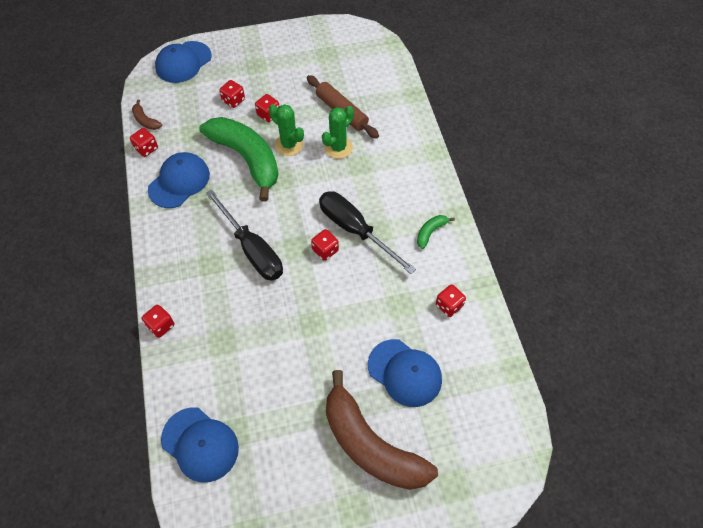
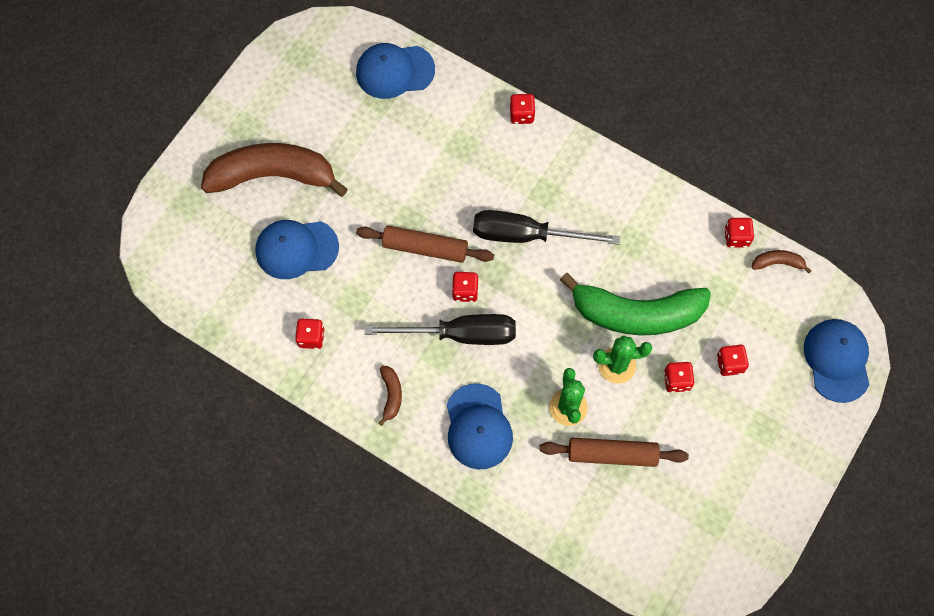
camera: 135 degrees right, 10 degrees up
blue cap [148,152,210,208] -> blue cap moved to [447,383,513,469]
green banana [417,215,455,249] -> brown banana [379,366,402,426]
none -> brown rolling pin [356,226,494,263]

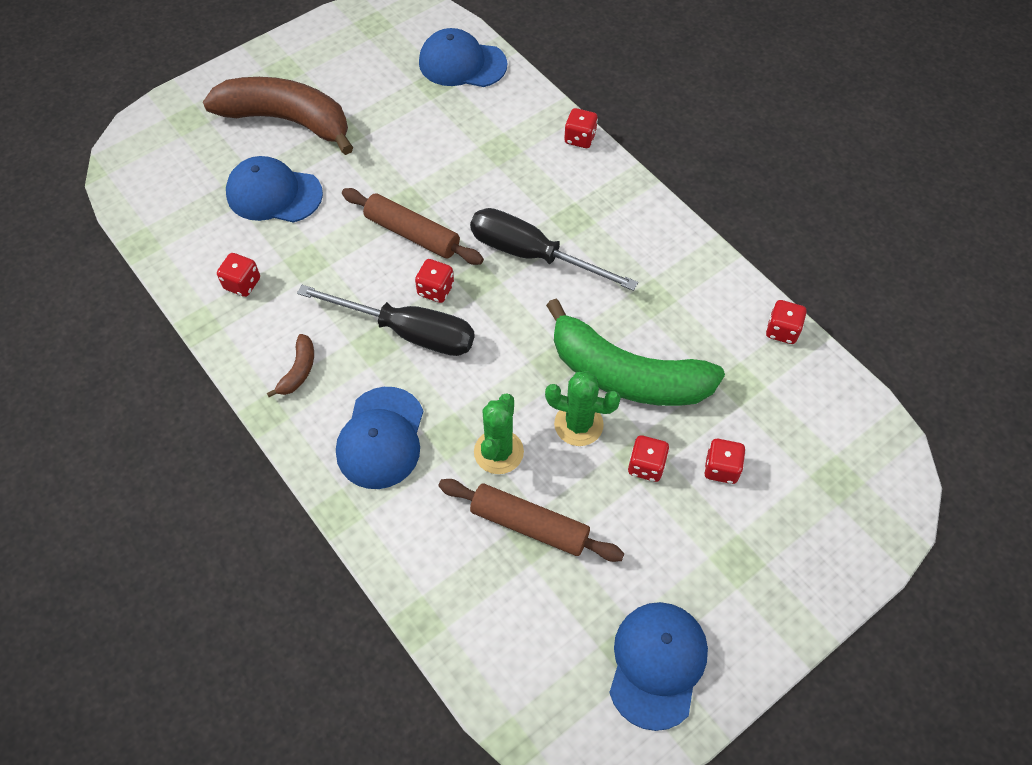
camera: 20 degrees right, 10 degrees down
brown banana [752,250,812,273] -> none
blue cap [804,319,869,403] -> blue cap moved to [609,602,708,731]

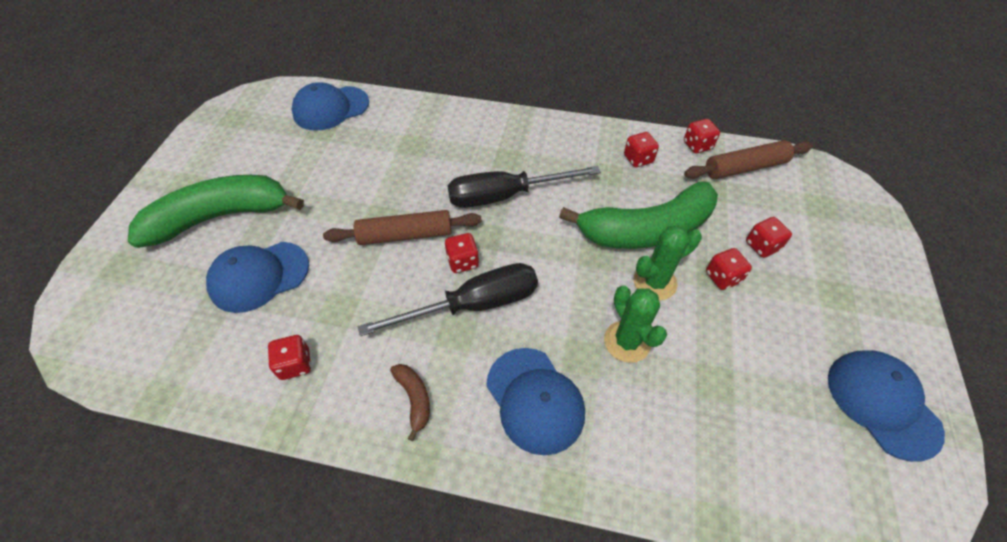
camera: 40 degrees left, 5 degrees down
brown banana [203,77,353,155] -> green banana [128,175,304,248]
brown rolling pin [438,479,624,562] -> brown rolling pin moved to [684,140,813,179]
red dice [564,108,598,148] -> red dice moved to [624,132,659,167]

